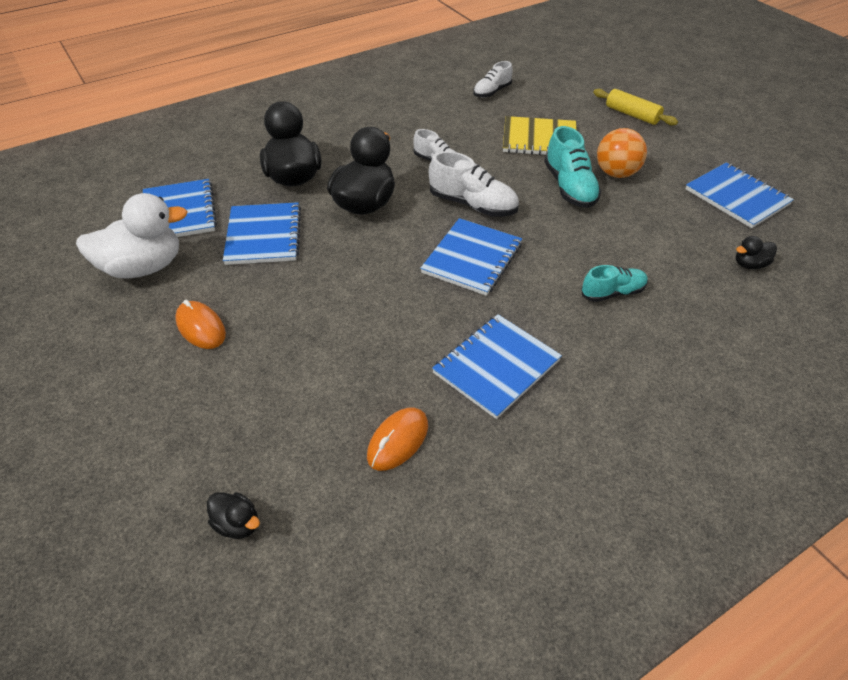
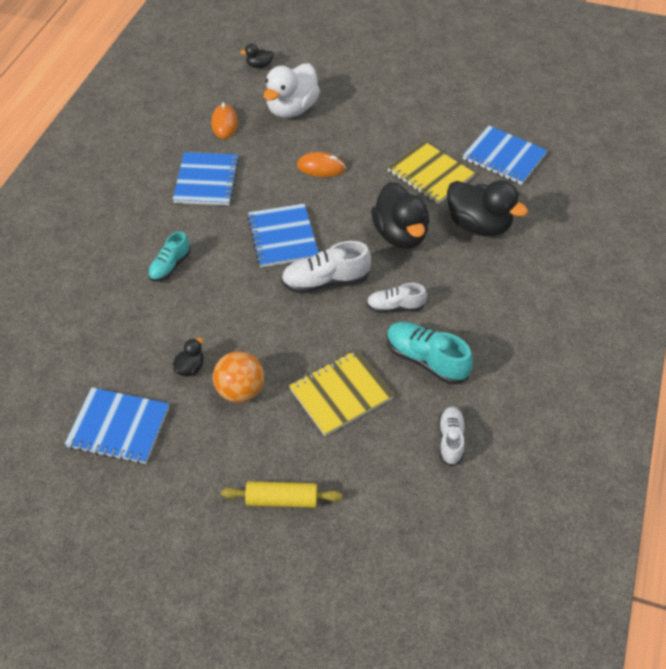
camera: 140 degrees right, 5 degrees up
white duck [76,193,188,279] -> white duck moved to [263,63,320,118]
orange mouse [175,300,226,349] -> orange mouse moved to [297,152,346,177]
blue notebook [223,202,301,265] -> yellow notebook [387,141,475,204]
turquoise shoe [544,126,602,208] -> turquoise shoe moved to [387,322,473,385]
black duck [736,236,777,269] -> black duck moved to [173,338,204,377]

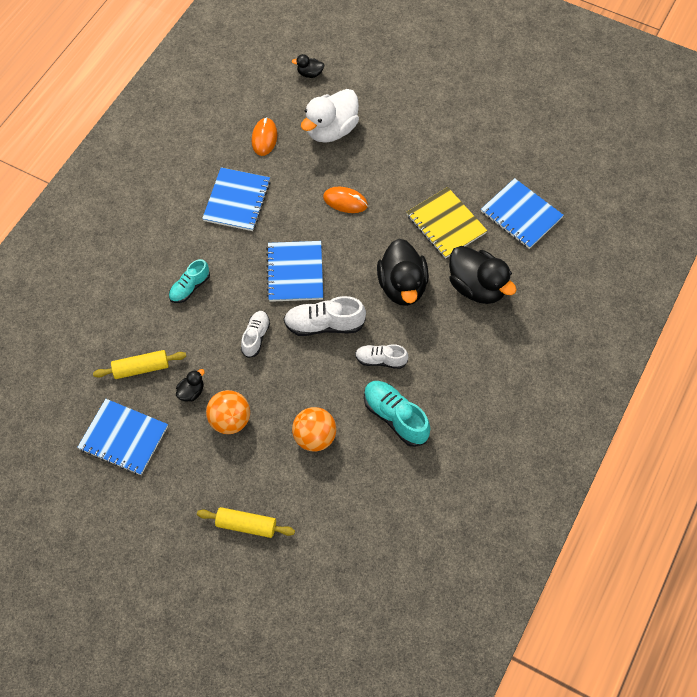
camera: 10 degrees right, 10 degrees up
yellow notebook [289,350,394,436] -> orange ball [292,407,337,452]
white shoe [439,406,465,466] -> white shoe moved to [241,311,270,358]
none -> yellow rolling pin [93,350,186,379]

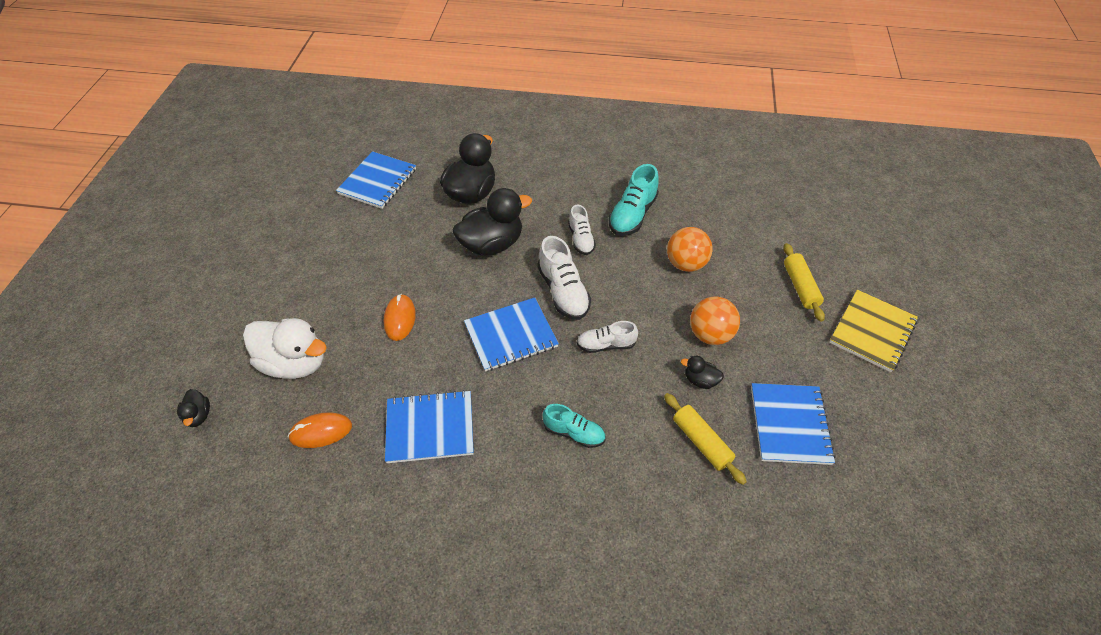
camera: 110 degrees left, 10 degrees down
yellow notebook [406,187,487,259] -> yellow notebook moved to [829,290,918,372]

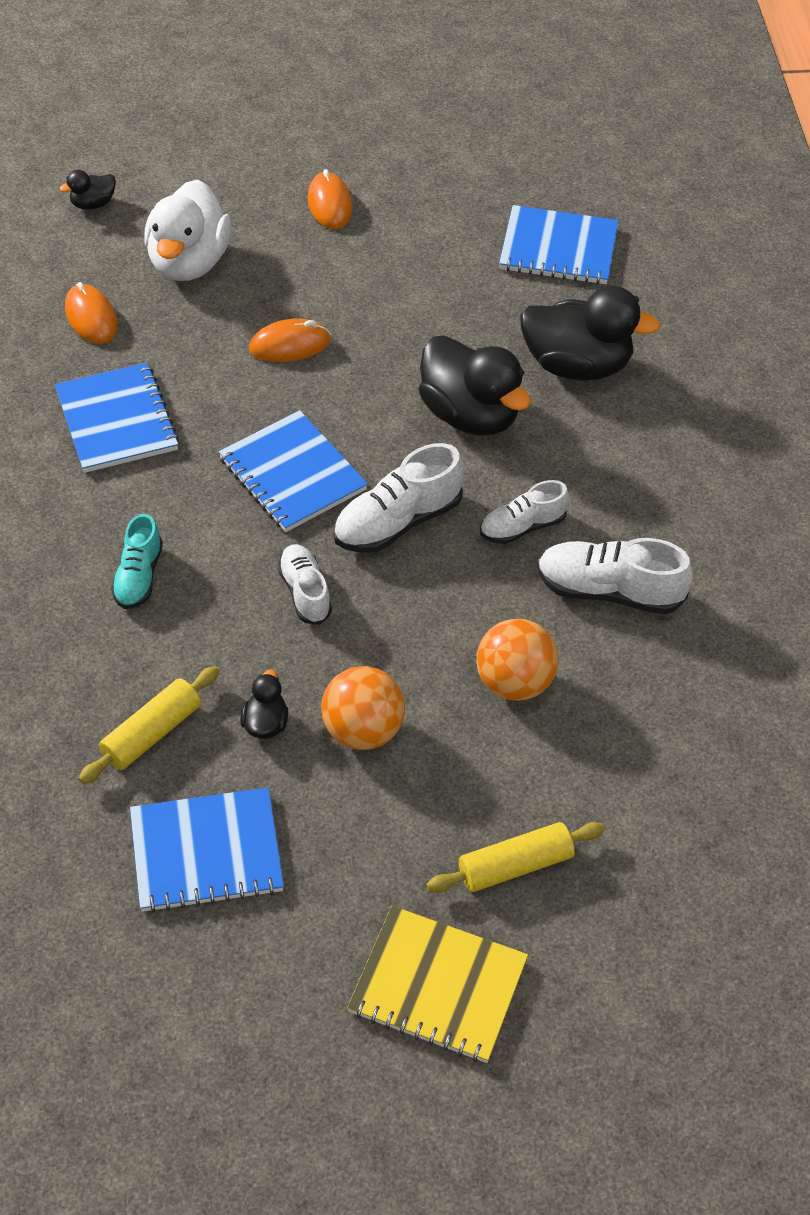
camera: 75 degrees right, 0 degrees up
turquoise shoe [609,164,659,236] -> white shoe [537,538,693,614]
none -> orange mouse [308,169,353,229]

